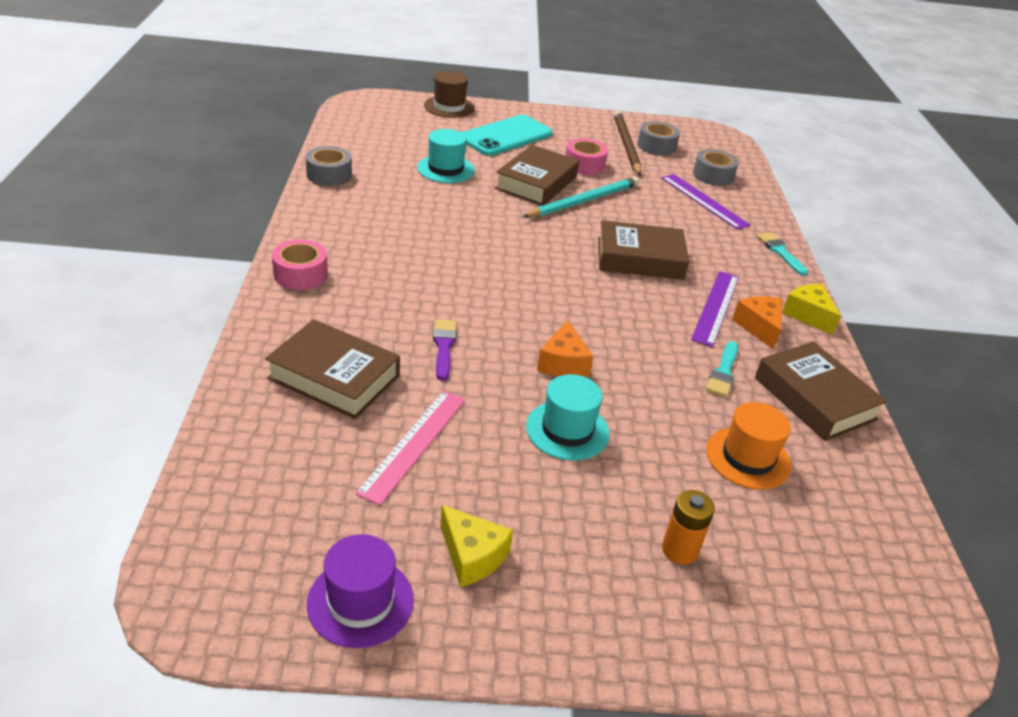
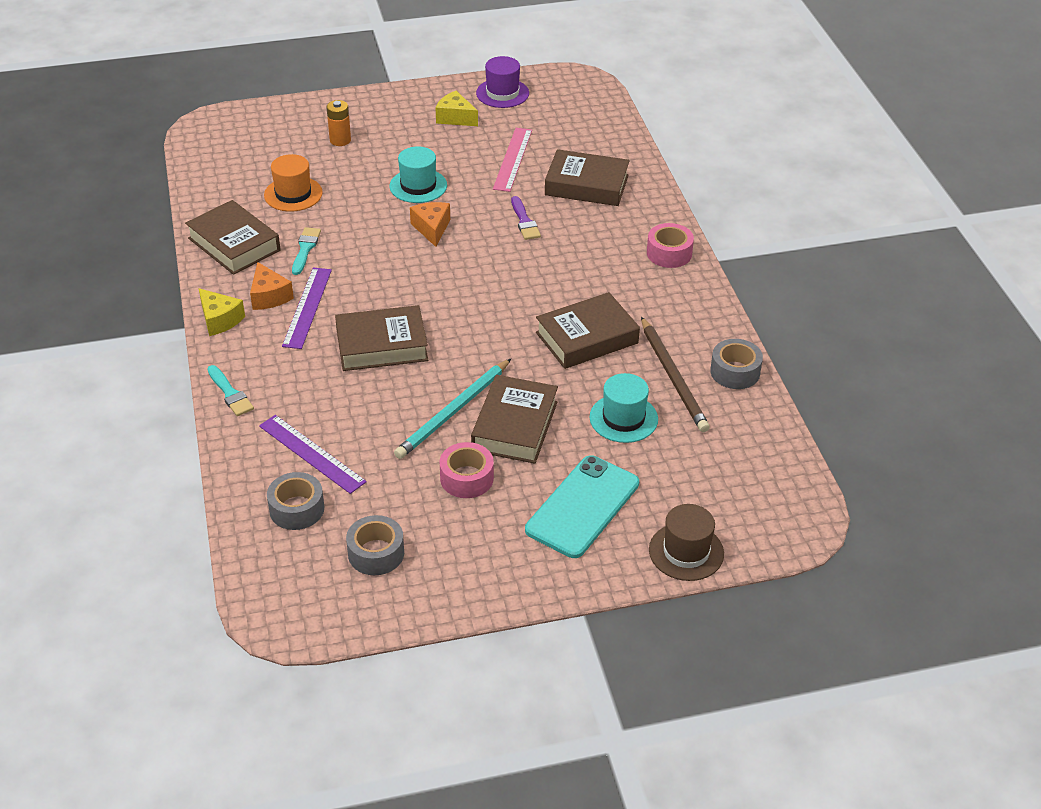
camera: 170 degrees right, 5 degrees up
brown pencil [614,111,641,175] -> brown pencil moved to [641,317,710,432]
none -> brown book [536,292,640,369]

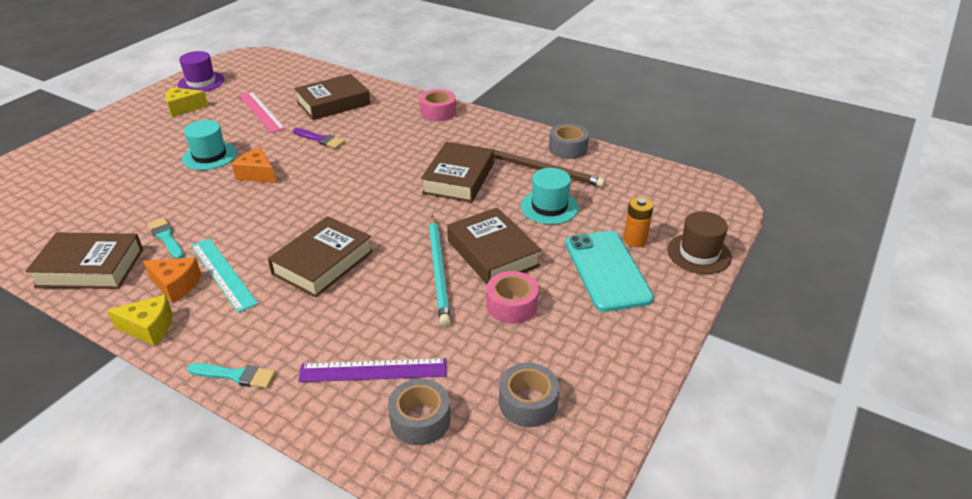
camera: 45 degrees left, 5 degrees down
orange hat [264,154,323,212] -> none
purple ruler [282,268,332,349] -> turquoise ruler [191,238,258,313]
orange battery [326,100,351,146] -> orange battery moved to [623,197,654,247]

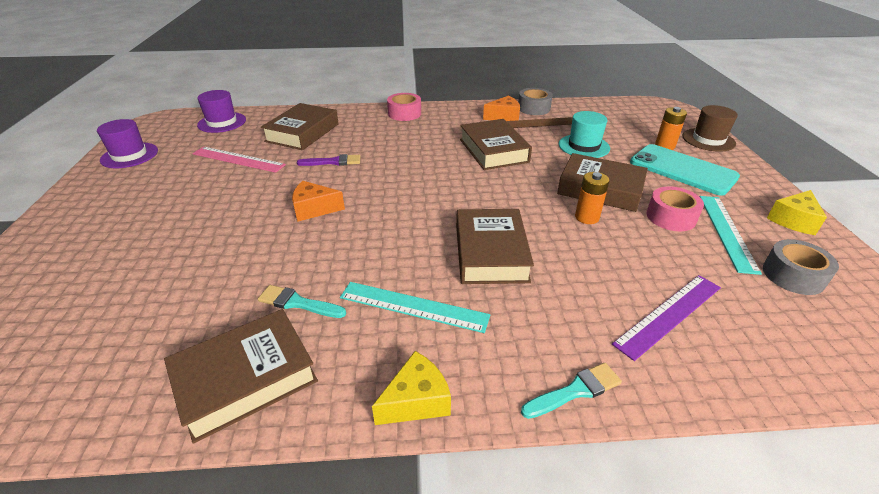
camera: 35 degrees left, 0 degrees up
orange cheese [143,258,201,303] -> orange cheese moved to [483,95,520,121]
yellow cheese [165,87,208,117] -> yellow cheese moved to [767,190,827,235]
turquoise hat [182,120,237,170] -> none
grey tape [388,379,451,445] -> none
turquoise pencil [429,215,451,326] -> orange battery [575,172,610,224]
none -> purple hat [197,90,246,133]
none -> turquoise ruler [700,196,762,275]

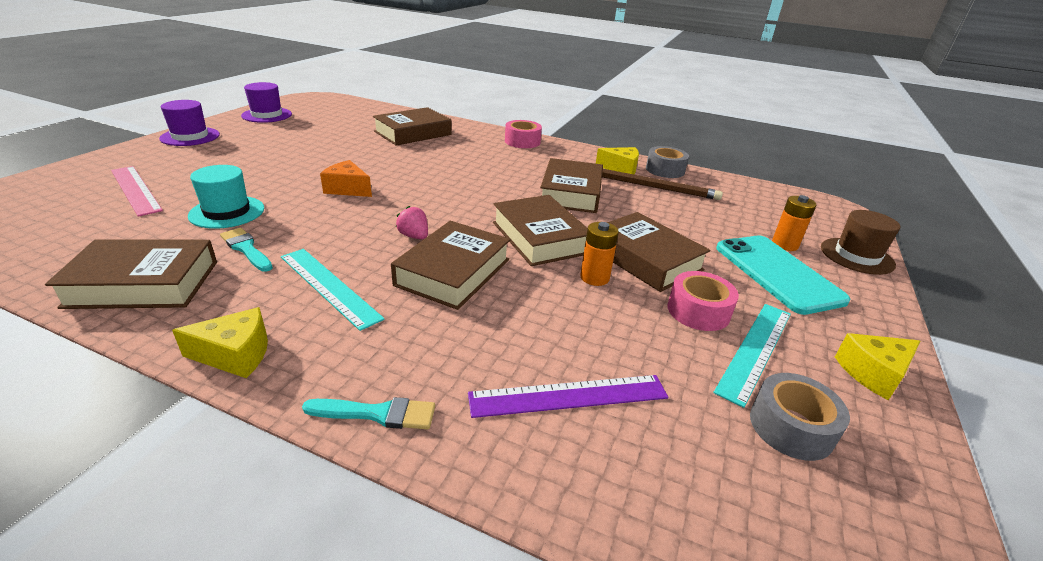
camera: 25 degrees right, 5 degrees down
pink ruler [192,147,286,173] -> pink ruler moved to [111,166,163,217]
purple hat [197,90,246,133] -> purple hat moved to [159,100,220,146]
purple brush [297,154,361,166] -> none
orange cheese [483,95,520,121] -> yellow cheese [596,147,639,174]
turquoise hat [559,111,610,158] -> turquoise hat moved to [188,165,264,229]
none -> pink strawberry [396,206,428,239]
none -> brown book [493,195,587,266]

